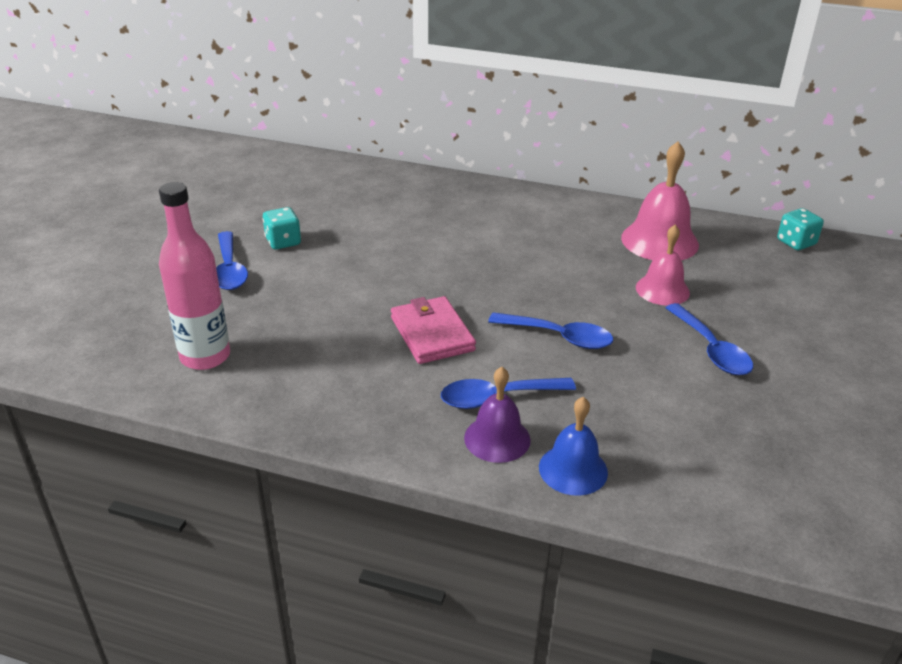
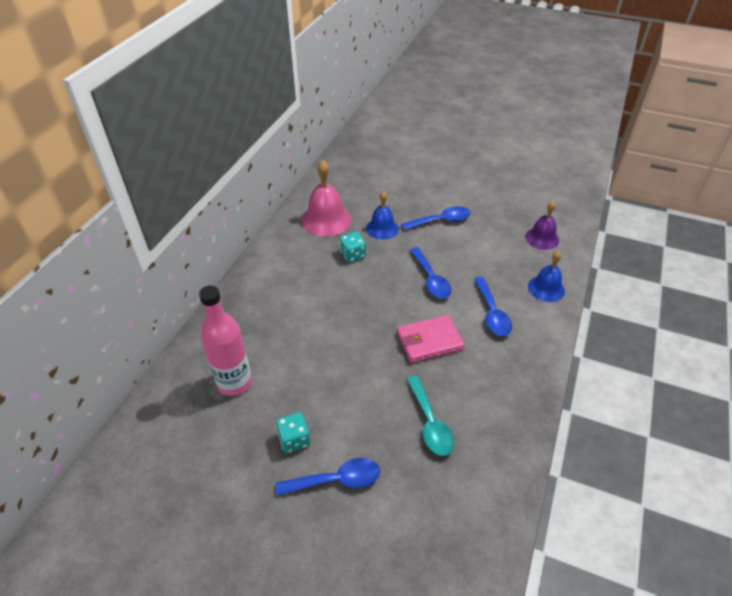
camera: 85 degrees left, 10 degrees up
pink bottle [159,182,230,370] -> pink bottle moved to [199,286,252,396]
purple bell [464,367,531,463] -> purple bell moved to [525,201,559,250]
blue spoon [488,312,613,349] -> blue spoon turned 135 degrees clockwise [410,247,452,299]
pink bell [636,225,690,306] -> blue bell [366,191,399,239]
turquoise dice [777,208,824,250] -> turquoise dice moved to [339,232,366,262]
none -> turquoise spoon [407,376,454,456]

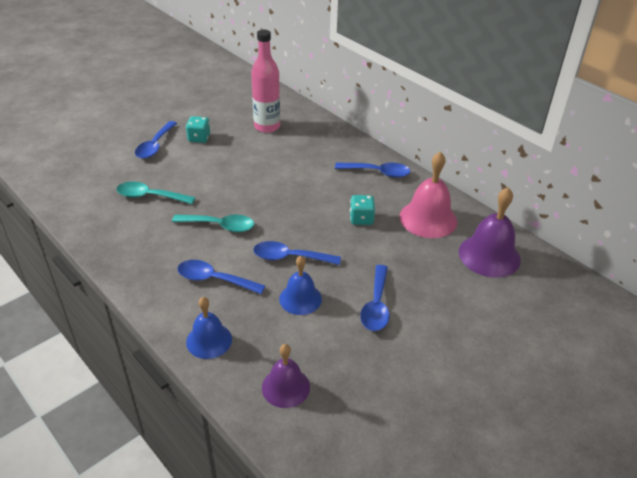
camera: 115 degrees right, 5 degrees down
blue bell [366,191,399,239] -> blue bell moved to [279,256,322,315]
pink wallet [397,315,464,363] -> turquoise spoon [172,214,254,232]
none -> blue spoon [335,163,411,178]
none -> purple bell [459,188,521,278]

